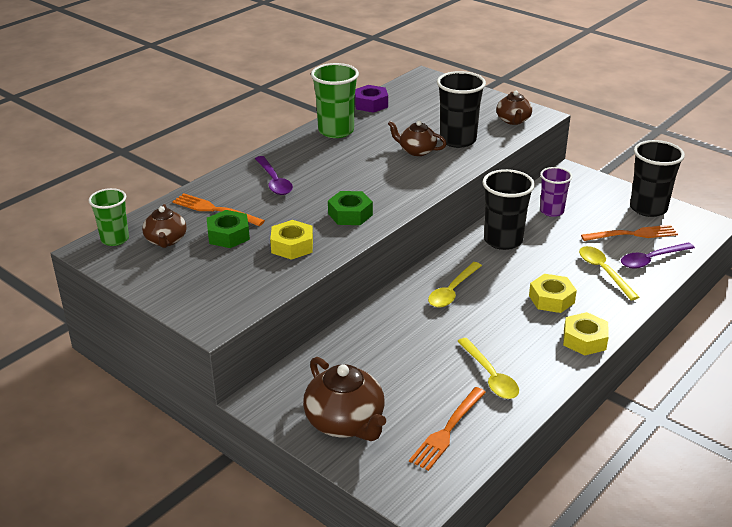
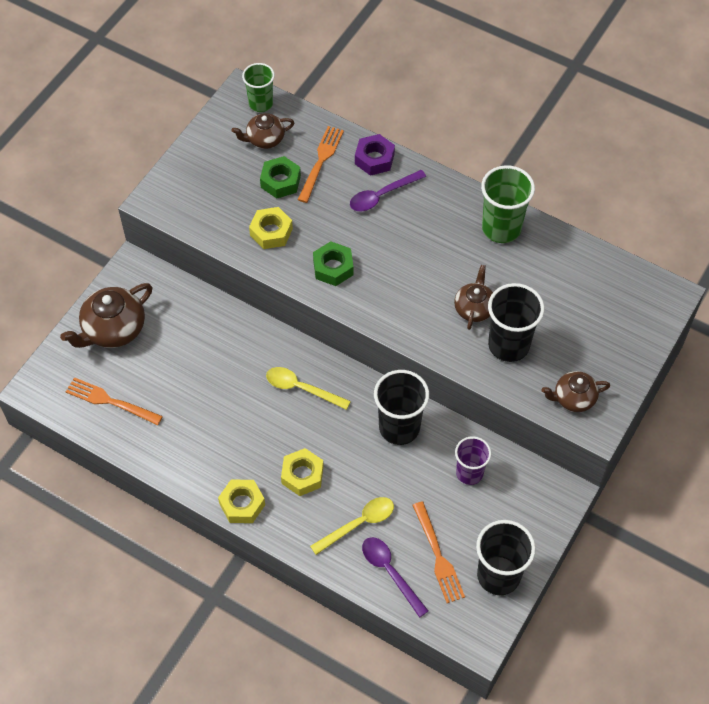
camera: 80 degrees right, 25 degrees up
purple nut [355,85,388,113] -> purple nut moved to [355,134,395,176]
yellow spoon [457,338,519,399] -> none

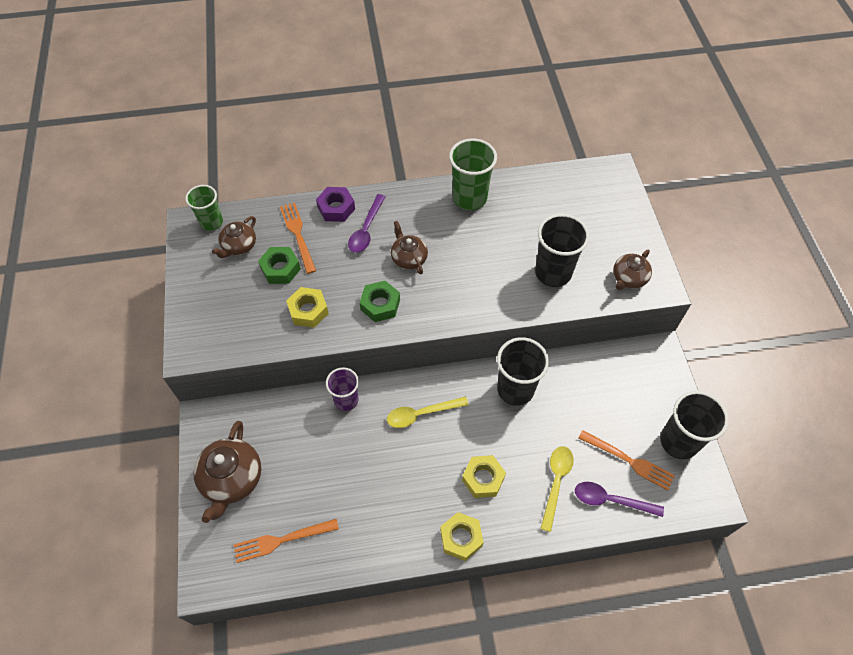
camera: 40 degrees left, 0 degrees up
brown teapot [454,265,493,330] -> brown teapot moved to [391,221,428,274]
purple cup [455,436,491,485] -> purple cup moved to [326,367,359,411]

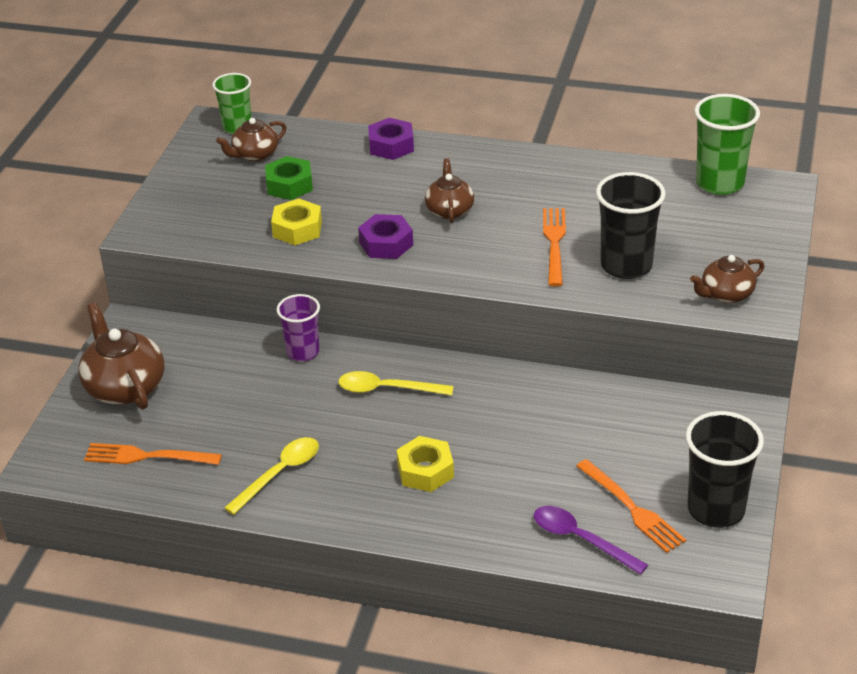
camera: 25 degrees right, 20 degrees down
brown teapot [193,421,261,523] -> brown teapot turned 120 degrees clockwise [78,302,165,410]
orange fork [280,202,316,274] -> orange fork moved to [543,208,566,286]
purple spoon [348,194,386,253] -> none
green nut [359,281,400,322] -> purple nut [358,214,413,259]
yellow nut [440,512,483,561] -> none
green cup [449,138,497,210] -> green cup moved to [694,94,760,195]
black cup [497,337,549,406] -> none
yellow spoon [540,446,574,532] -> yellow spoon moved to [224,437,319,515]

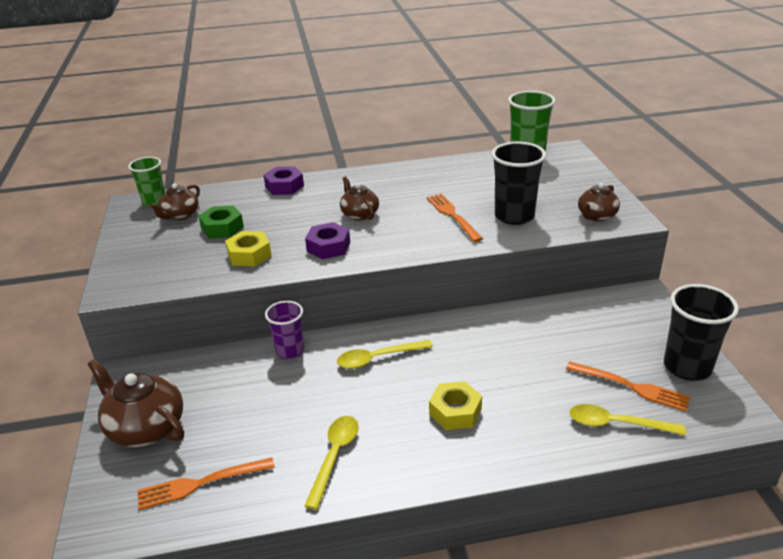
camera: 25 degrees left, 5 degrees down
purple spoon [534,506,648,575] -> yellow spoon [569,404,686,436]

